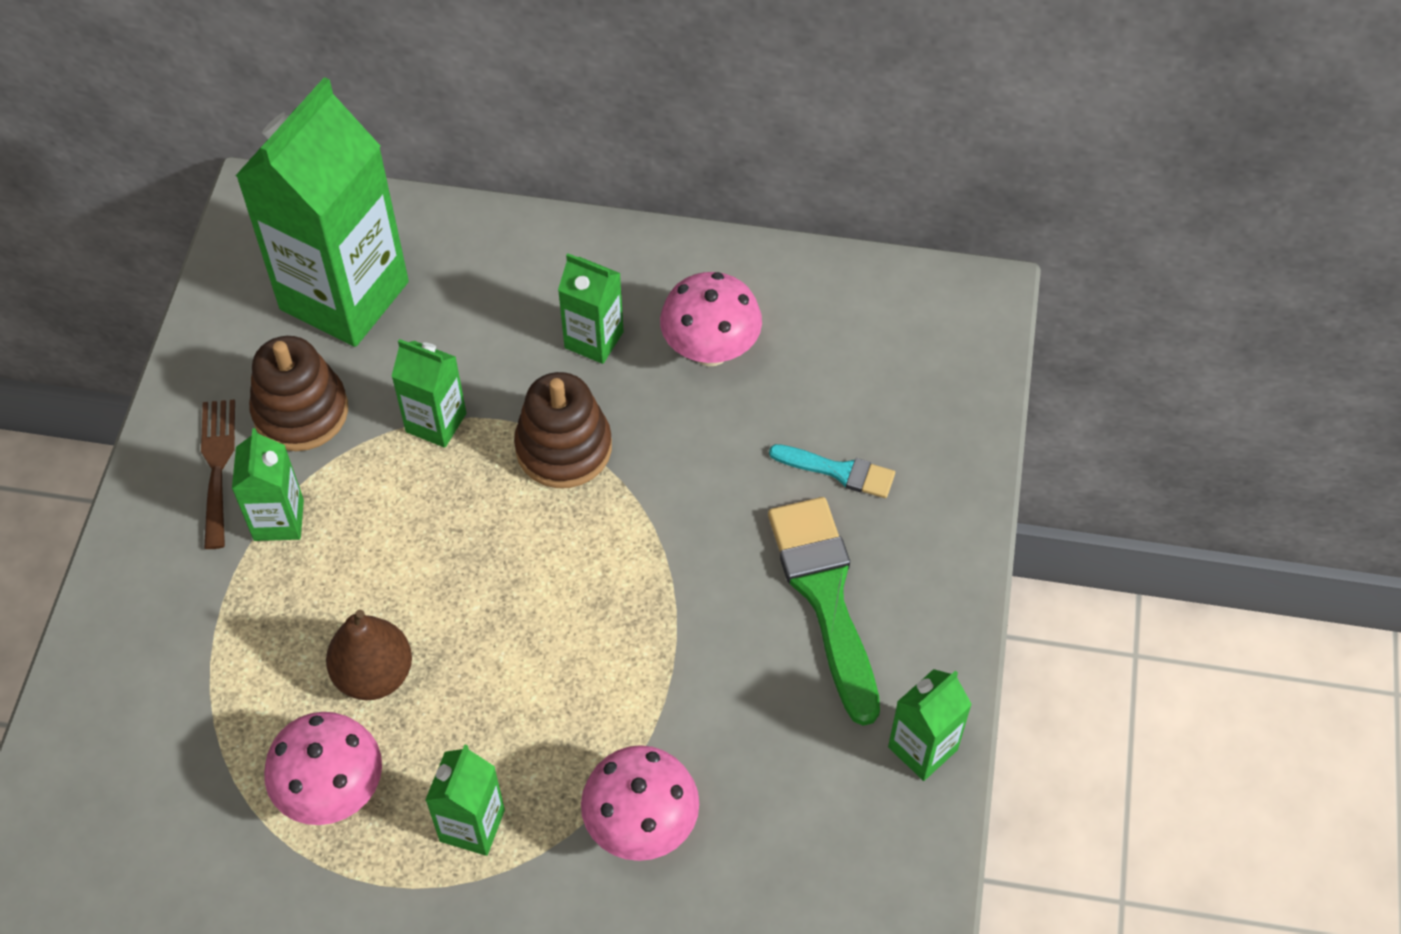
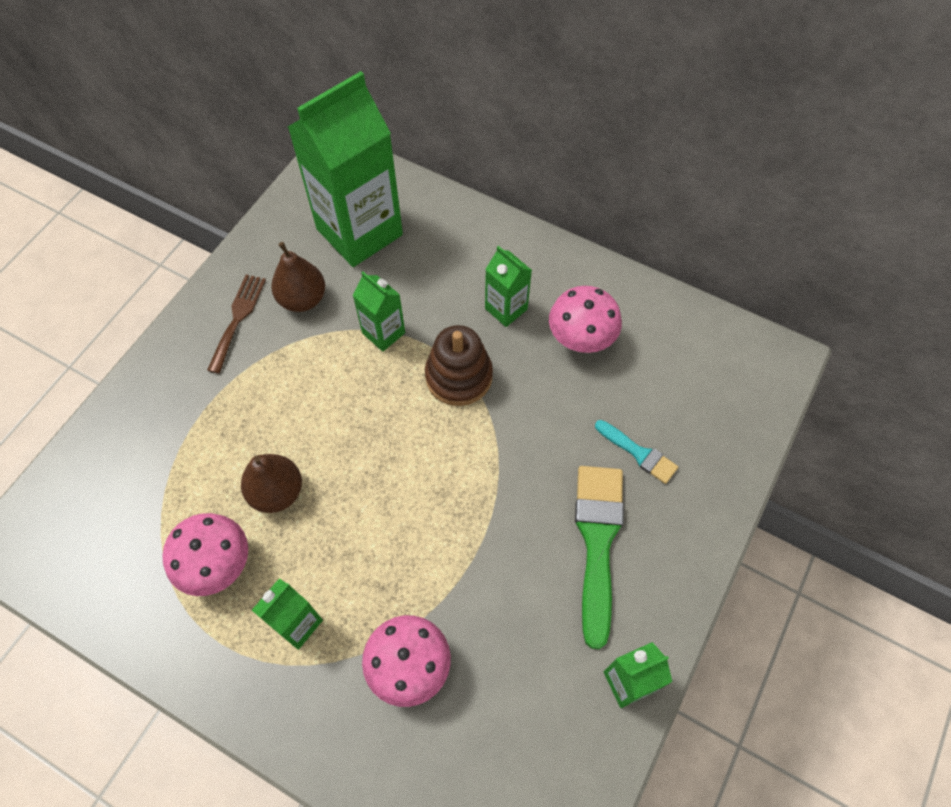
camera: 20 degrees right, 5 degrees up
green carton [232,428,304,541] -> none
brown stacking toy [249,336,348,451] -> brown pear [271,242,325,312]

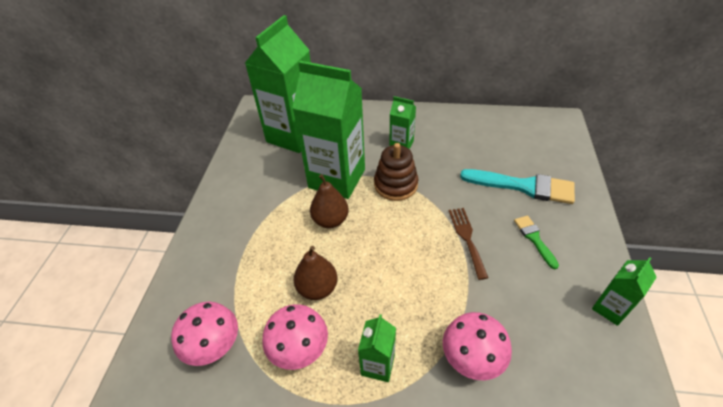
camera: 20 degrees left, 15 degrees down
brown fork [207,275,266,374] -> brown fork moved to [449,208,488,280]
brown pear [271,242,325,312] -> brown pear moved to [310,174,349,228]
green carton [353,272,405,352] -> green carton [292,61,365,199], size x2.15
pink mushroom [549,286,622,353] -> pink mushroom moved to [171,302,238,366]
green brush [575,466,624,649] -> green brush [514,216,559,269], size x0.53
turquoise brush [595,420,678,484] -> turquoise brush [460,169,575,204], size x1.88

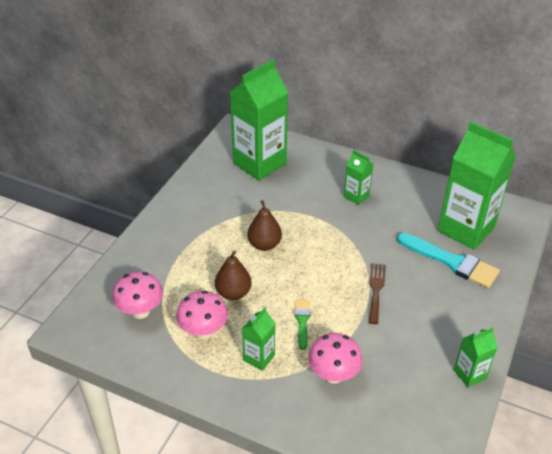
camera: 15 degrees right, 5 degrees down
green carton [292,61,365,199] -> green carton moved to [438,122,516,250]
brown stacking toy [374,143,418,201] -> none
green brush [514,216,559,269] -> green brush moved to [294,300,310,350]

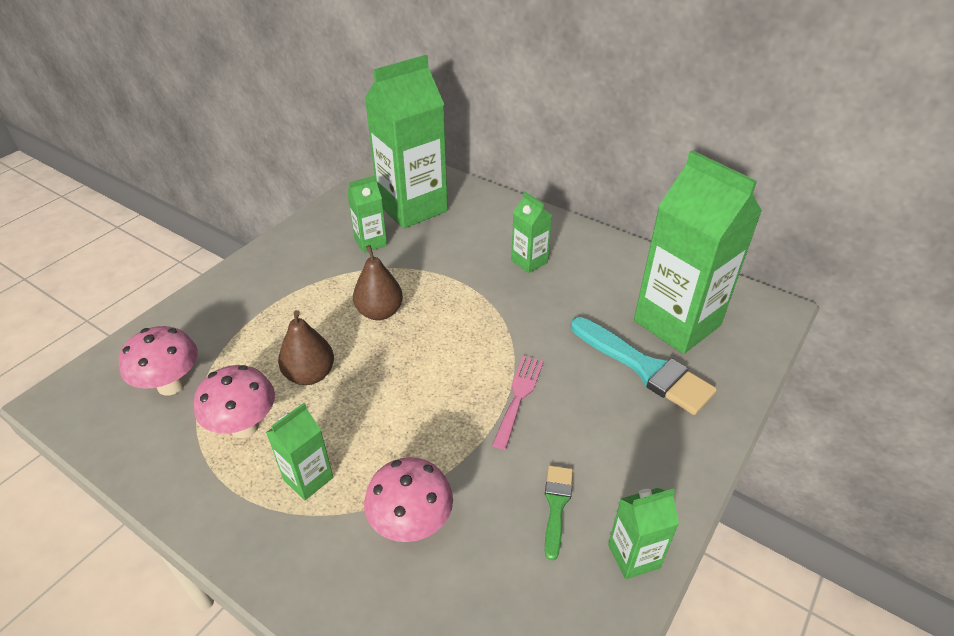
camera: 10 degrees right, 0 degrees up
green brush [294,300,310,350] -> green brush moved to [545,465,573,561]
brown fork [369,263,386,324] -> pink fork [492,356,544,450]
none -> green carton [347,176,387,253]

